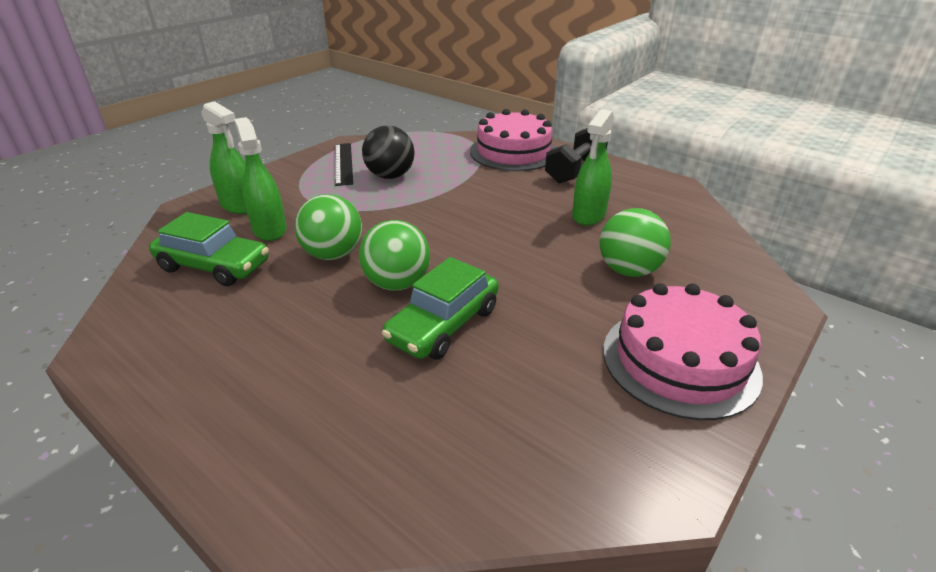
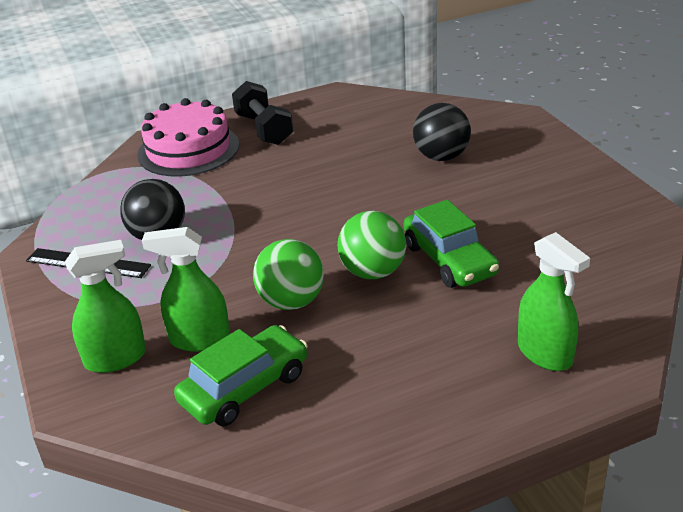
camera: 60 degrees left, 0 degrees up
green spray bottle [572,109,614,226] -> green spray bottle moved to [518,232,590,371]
green ball [600,208,671,277] -> black ball [413,103,471,161]
pink cake [603,283,763,420] -> none

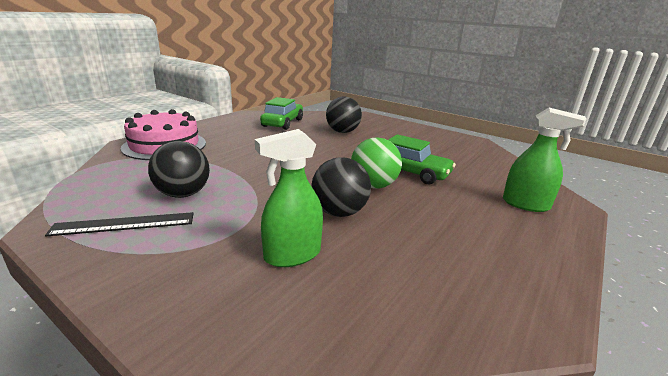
camera: 35 degrees left, 10 degrees down
green spray bottle [65,240,146,373] -> none
green car [174,325,308,426] -> green car moved to [260,97,303,130]
black dumbbell [232,81,293,145] -> none
green ball [253,239,324,310] -> black ball [311,157,371,217]

